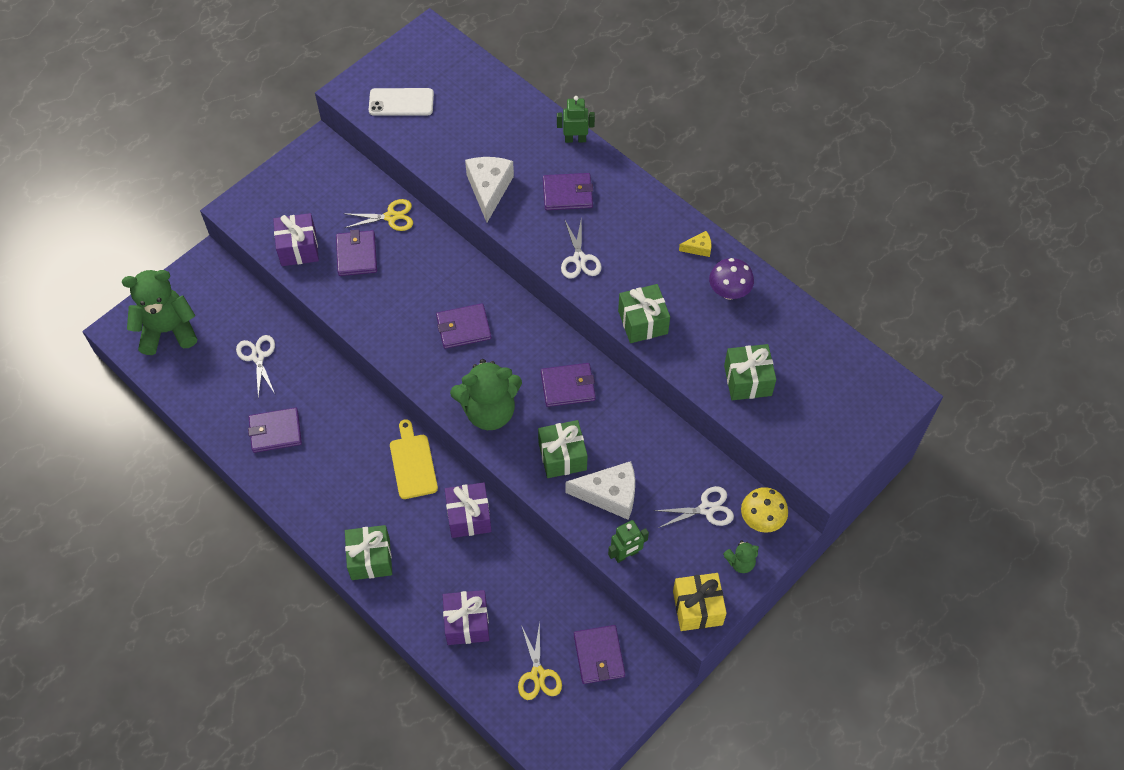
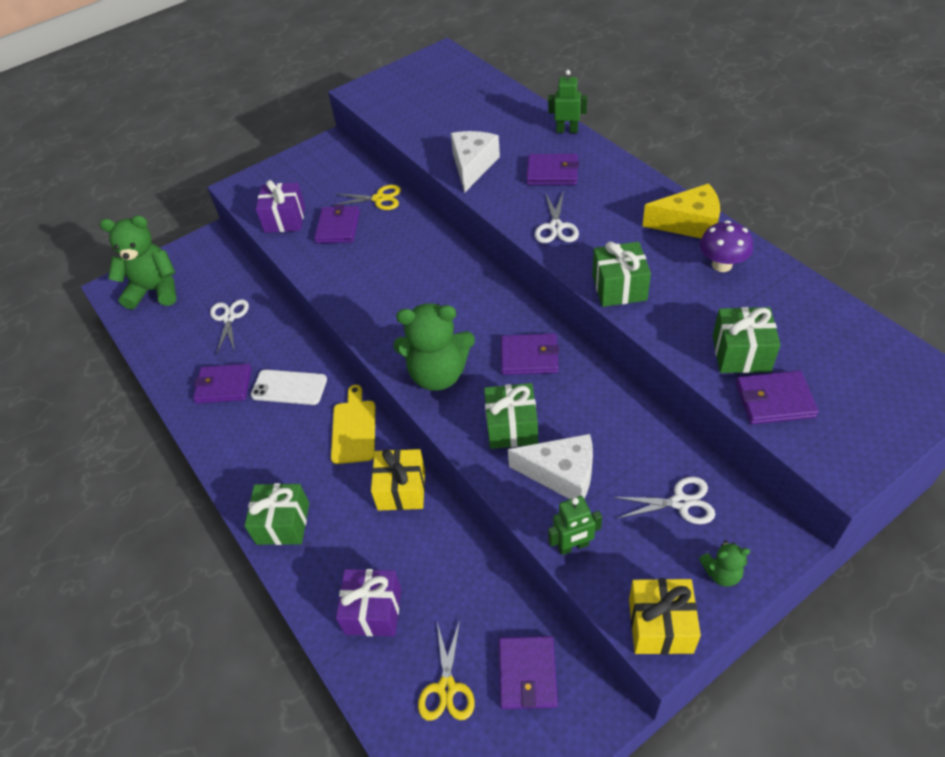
camera: 15 degrees right, 10 degrees down
white phone [369,88,434,116] -> white phone moved to [251,370,327,405]
purple wallet [436,303,492,349] -> purple wallet moved to [736,370,819,424]
purple gift [445,483,492,538] -> yellow gift [371,449,425,511]
yellow cheese [679,231,711,257] -> yellow cheese [642,183,720,238], size x2.05
yellow mushroom [741,487,788,533] -> none

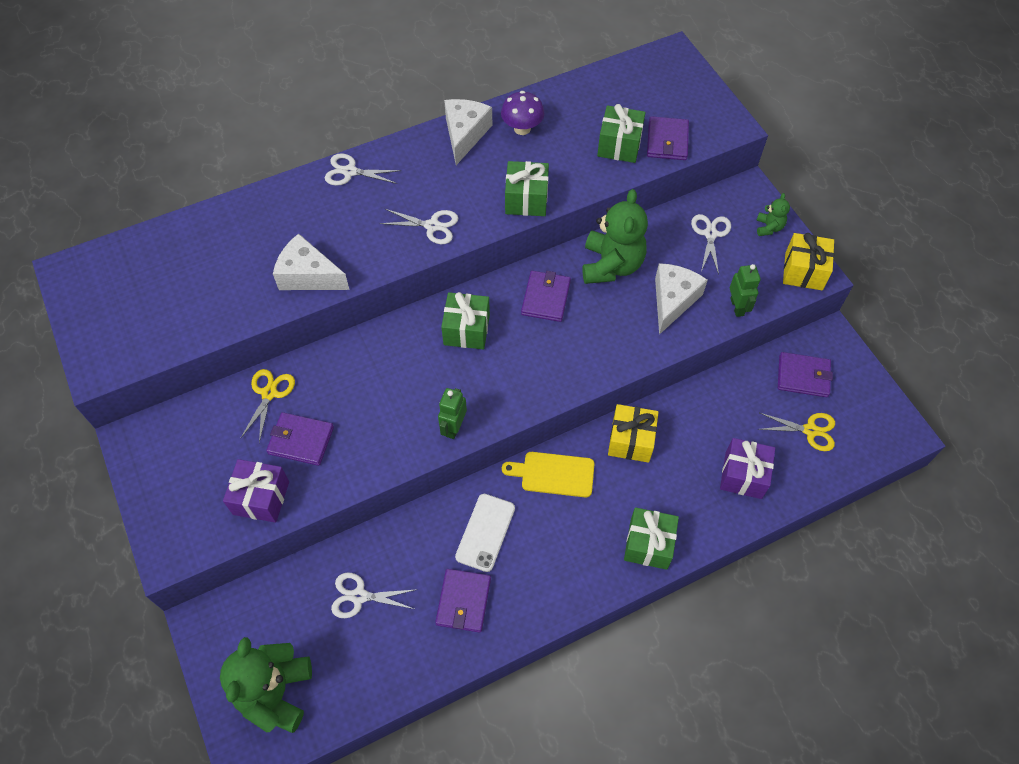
camera: 85 degrees left, 10 degrees up
green teddy bear [393,303,475,391] -> green teddy bear moved to [582,189,648,284]
green gift [484,383,538,449] -> green gift moved to [441,292,490,349]
purple wallet [526,154,579,185] -> none
green robot [548,70,587,133] -> green robot moved to [438,388,467,439]
yellow cheese [642,183,720,238] -> white cheese [444,99,492,165]
none -> white scissors [325,153,401,186]

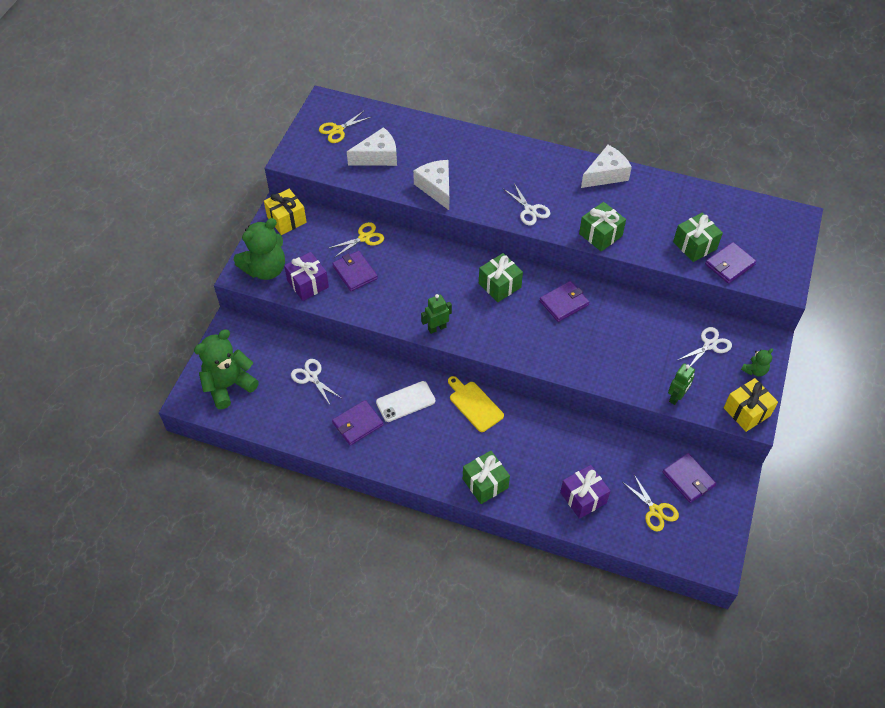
camera: 45 degrees right, 5 degrees down
white scissors [325,153,401,186] -> none
purple mushroom [501,91,544,135] -> none
green teddy bear [582,189,648,284] -> green teddy bear moved to [234,218,285,280]
yellow gift [608,404,659,463] -> yellow gift moved to [264,189,307,235]
white cheese [655,263,708,335] -> white cheese moved to [347,127,397,166]
none -> yellow scissors [319,111,371,143]

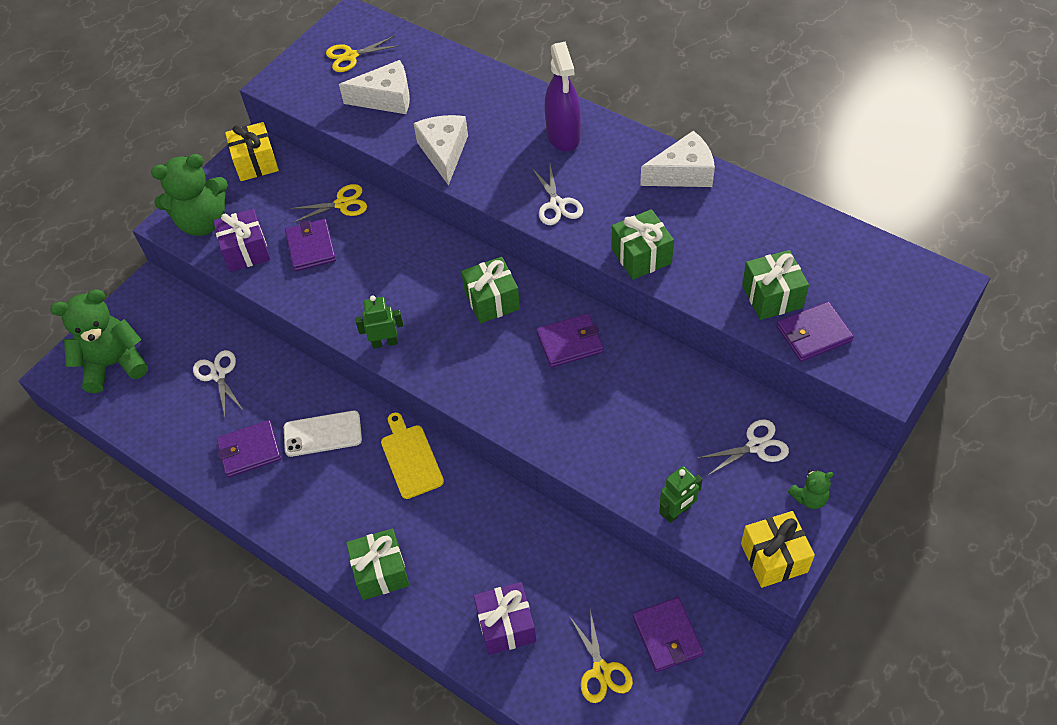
camera: 20 degrees right, 0 degrees up
none -> purple spray bottle [545,41,581,151]

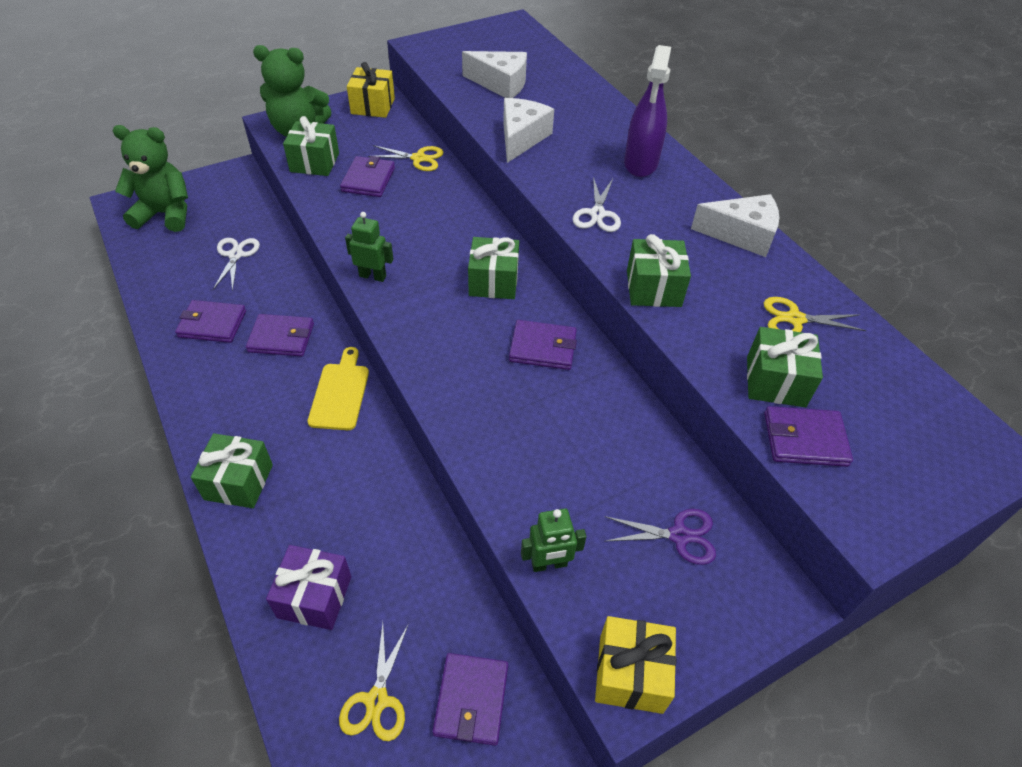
camera: 20 degrees right, 5 degrees down
purple gift [213,209,270,272] -> green gift [283,116,339,176]
white phone [284,411,362,457] -> purple wallet [246,314,314,356]
yellow scissors [326,36,400,72] -> yellow scissors moved to [764,297,866,332]
white scissors [698,419,789,476] -> purple scissors [604,509,716,565]
green teddy bear [788,470,834,509] -> none

